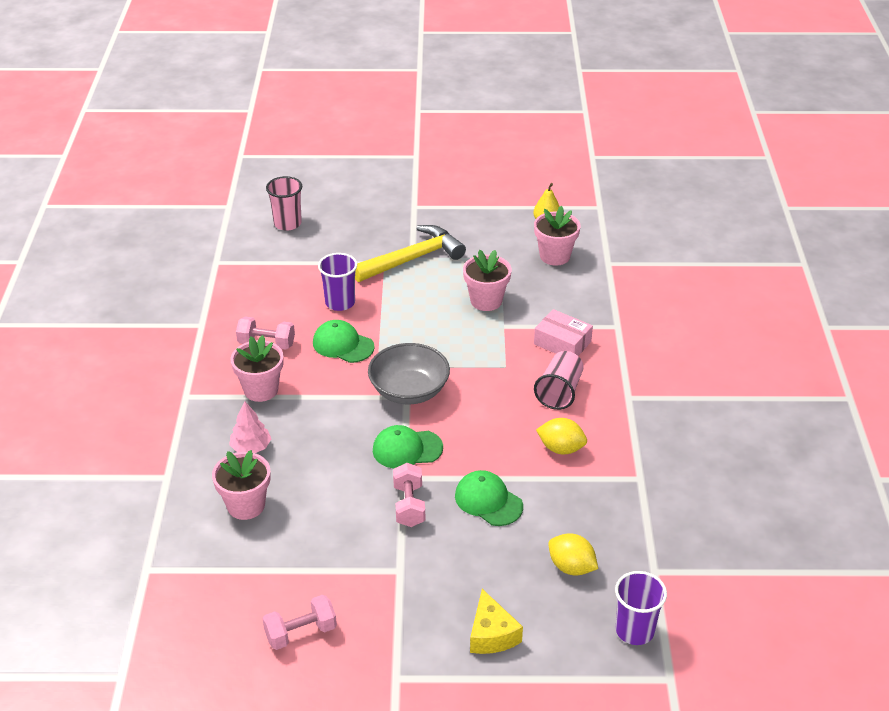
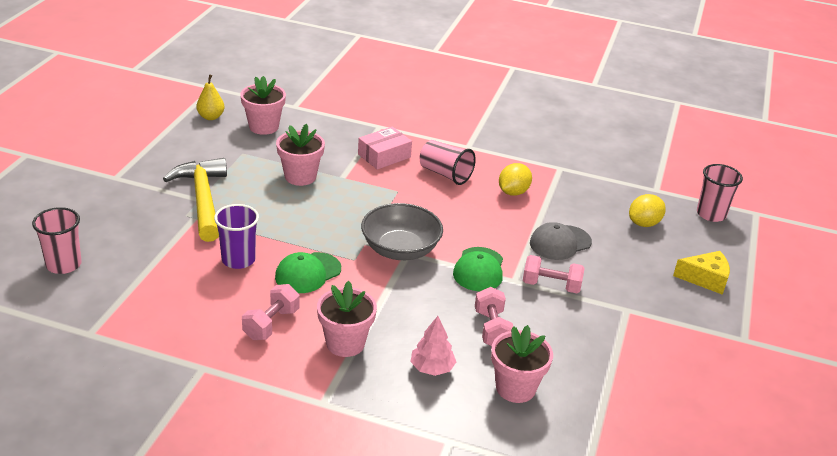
camera: 75 degrees left, 5 degrees down
pink dumbbell [263,595,337,650] -> pink dumbbell moved to [475,287,513,346]
green cap [455,470,523,526] -> grey cap [530,222,592,260]
purple cup [615,571,667,645] -> pink cup [697,164,743,222]

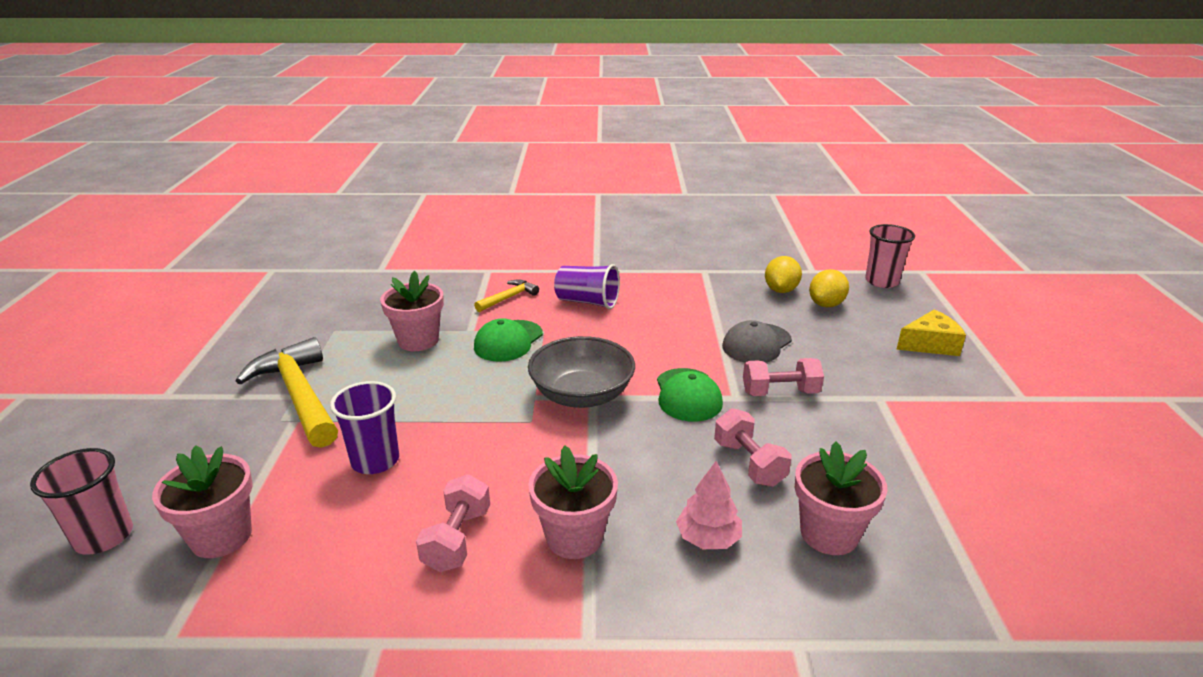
camera: 15 degrees left, 5 degrees down
yellow pear [196,74,225,120] -> none
pink flower pot [240,76,286,135] -> pink flower pot moved to [152,445,253,558]
green cap [275,252,341,293] -> green cap moved to [474,318,543,362]
pink box [358,127,412,170] -> yellow hammer [474,280,539,312]
pink cup [420,140,476,185] -> purple cup [554,264,620,309]
yellow lemon [499,163,532,196] -> yellow lemon moved to [765,256,802,293]

